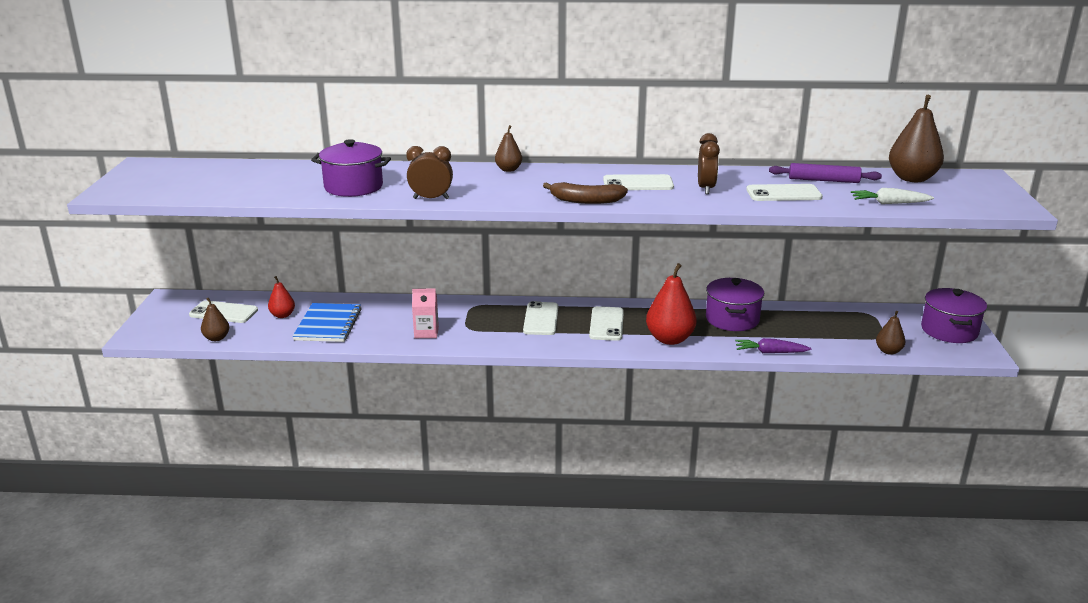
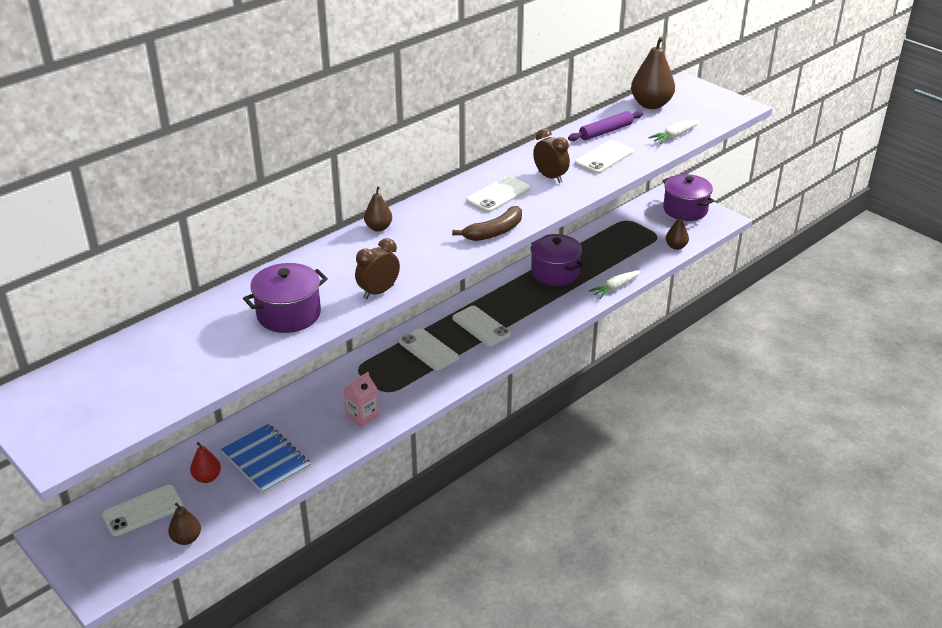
camera: 45 degrees left, 10 degrees up
red pear [646,263,697,345] -> none
purple carrot [735,338,811,353] -> white carrot [589,271,641,299]

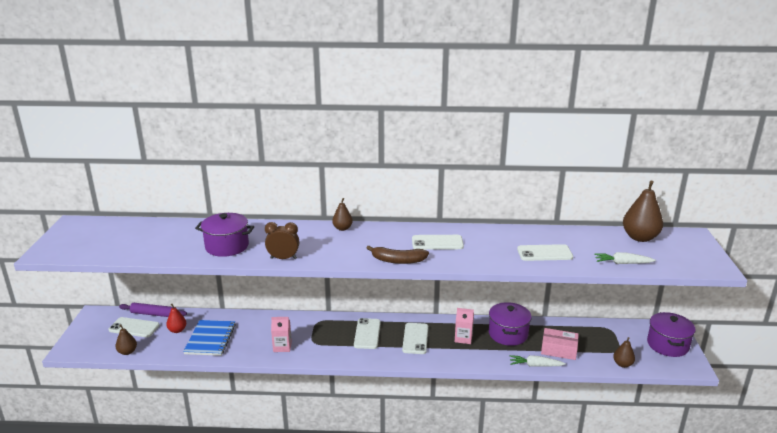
camera: 45 degrees right, 10 degrees down
brown clock [533,129,570,183] -> none
purple rolling pin [568,111,644,141] -> purple rolling pin moved to [119,303,187,317]
none -> pink carton [455,308,474,344]
none -> pink box [541,328,579,360]

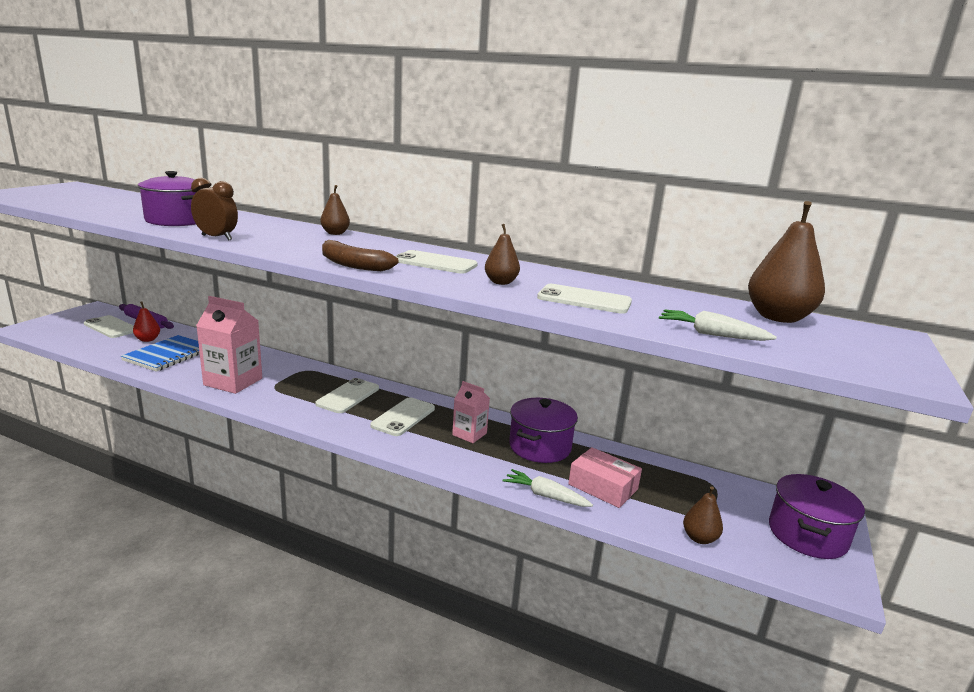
camera: 20 degrees right, 5 degrees down
brown pear [115,324,137,355] -> brown pear moved to [485,224,520,285]
pink carton [271,317,292,352] -> pink carton [196,296,262,394], size x1.75

